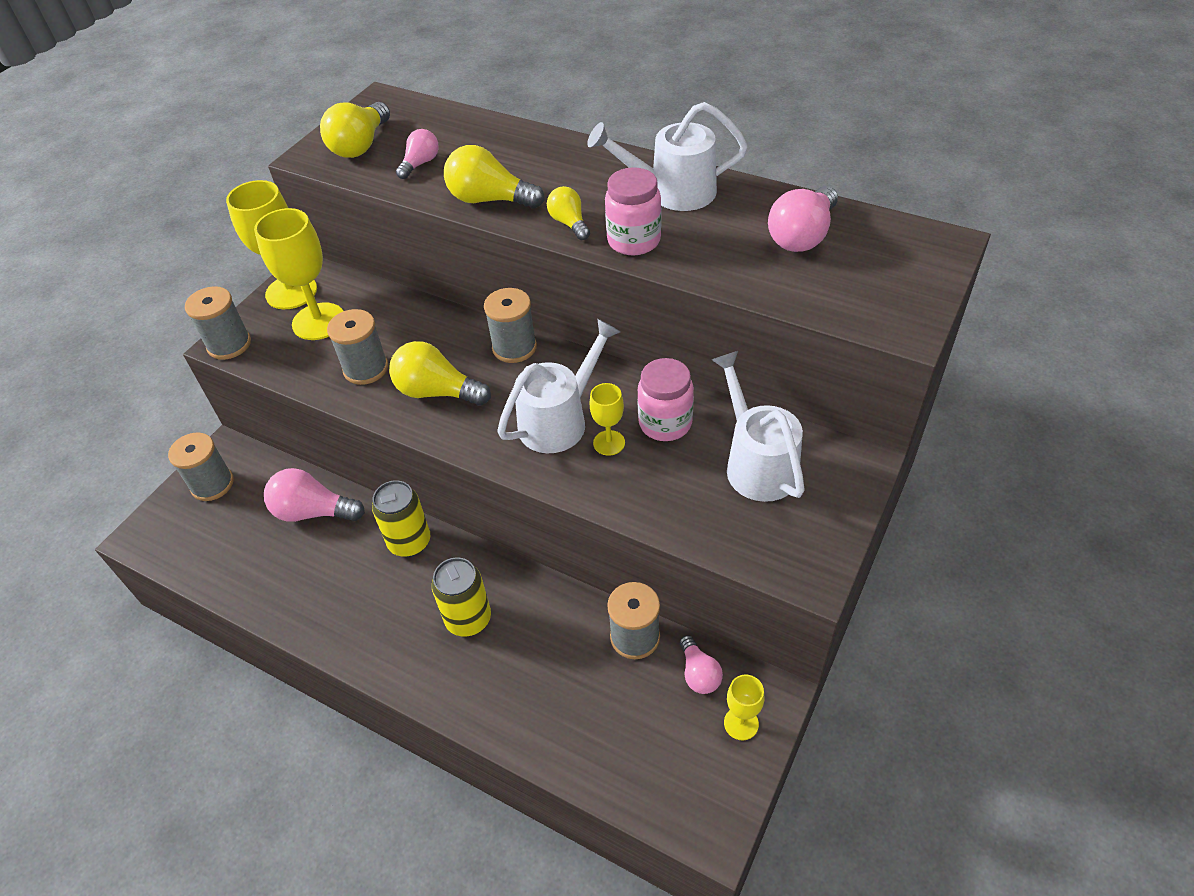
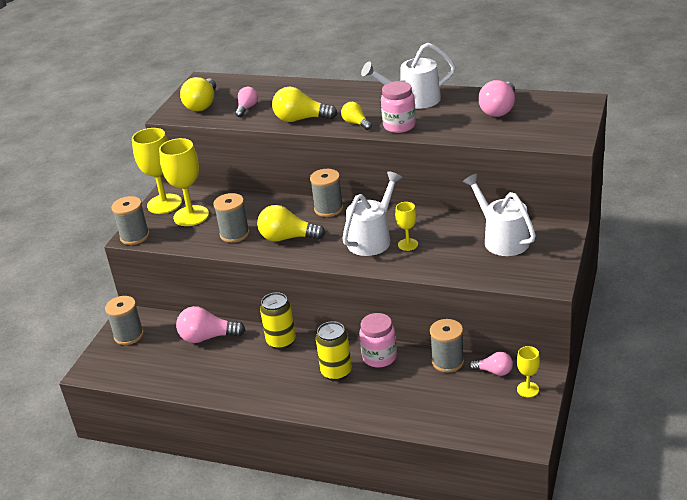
camera: 10 degrees left, 15 degrees down
pink jar [637,358,694,441] -> pink jar moved to [359,313,397,368]
pink light bulb [680,635,723,694] -> pink light bulb turned 45 degrees counterclockwise [469,352,513,376]

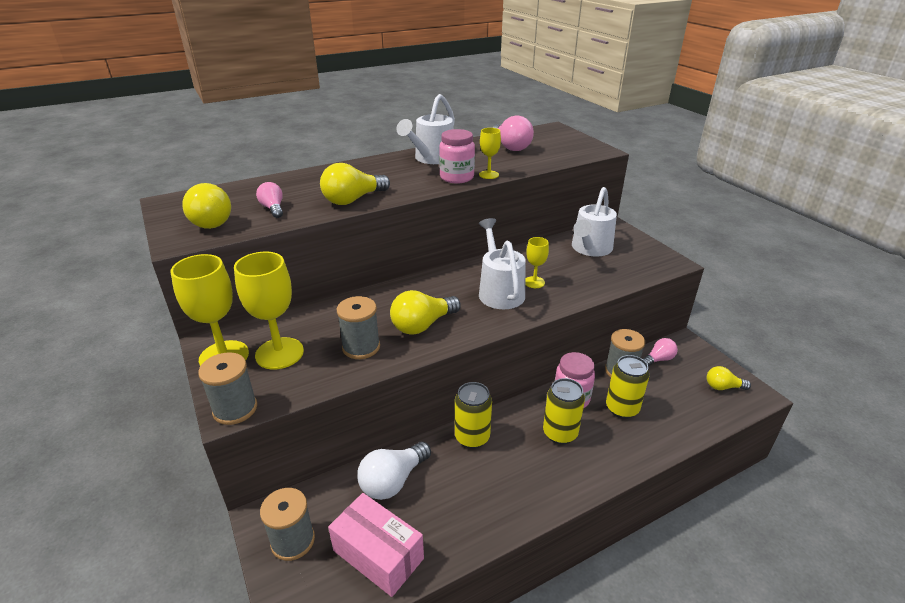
camera: 50 degrees left, 0 degrees up
pink light bulb [176,306,245,343] -> white light bulb [357,442,431,500]
grey spool [310,169,343,217] -> none
yellow light bulb [341,102,372,130] -> yellow light bulb moved to [707,366,751,390]
white watering can [463,173,536,256] -> white watering can turned 75 degrees counterclockwise [572,187,617,257]
yellow goblet [517,346,540,397] -> yellow goblet moved to [479,128,501,179]
none -> pink box [328,493,424,597]
none -> yellow can [606,355,649,419]

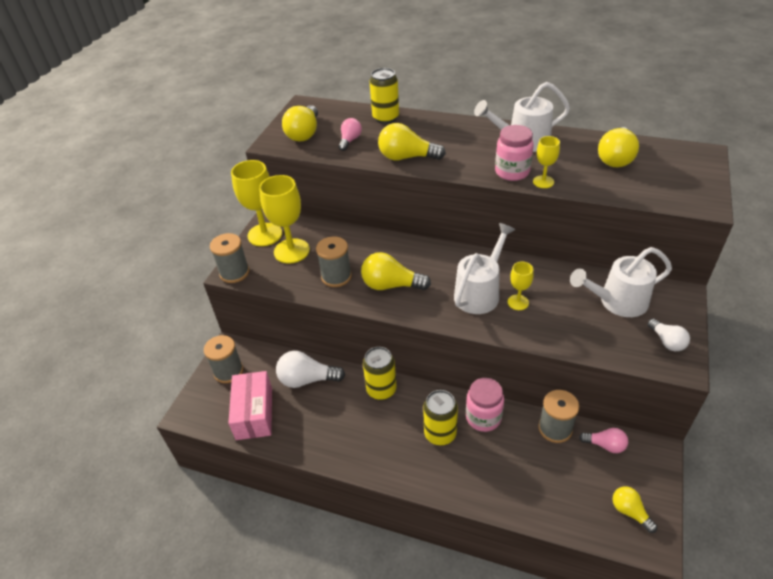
camera: 50 degrees right, 10 degrees up
pink light bulb [492,116,534,151] -> yellow light bulb [598,127,639,167]
yellow can [606,355,649,419] -> yellow can moved to [369,68,399,124]
none -> white light bulb [648,319,690,351]

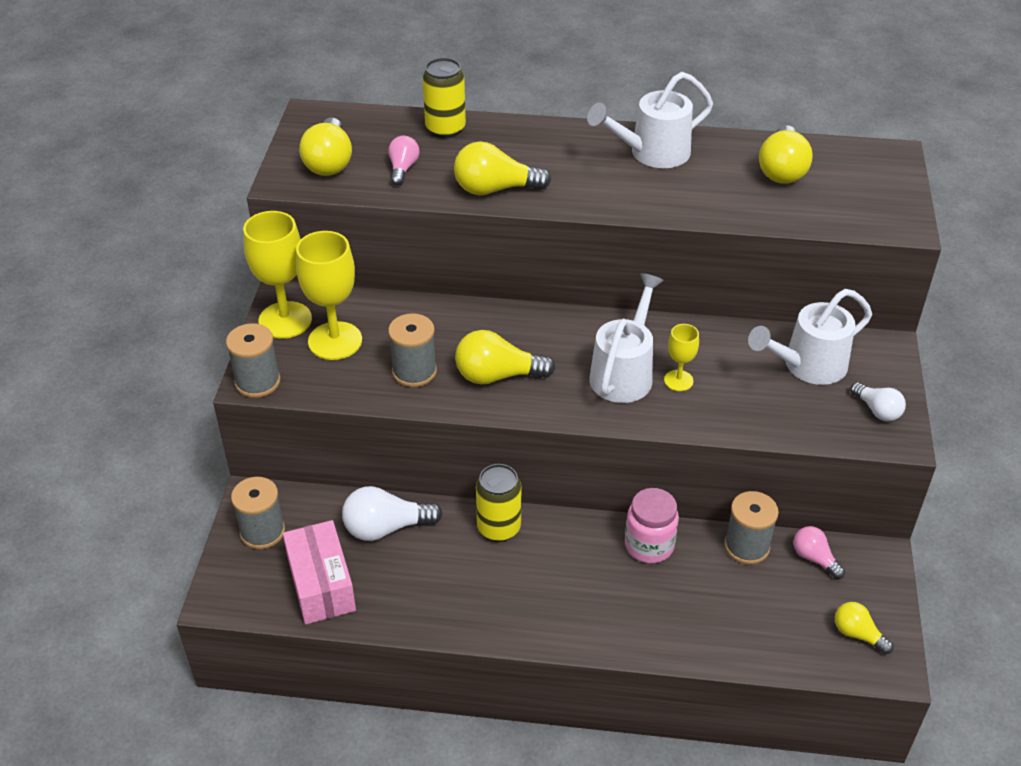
camera: 15 degrees left, 0 degrees up
yellow can [423,390,458,446] -> none
pink jar [495,125,534,181] -> none
yellow goblet [533,136,560,188] -> none
pink light bulb [579,428,628,453] -> pink light bulb turned 135 degrees counterclockwise [793,526,845,579]

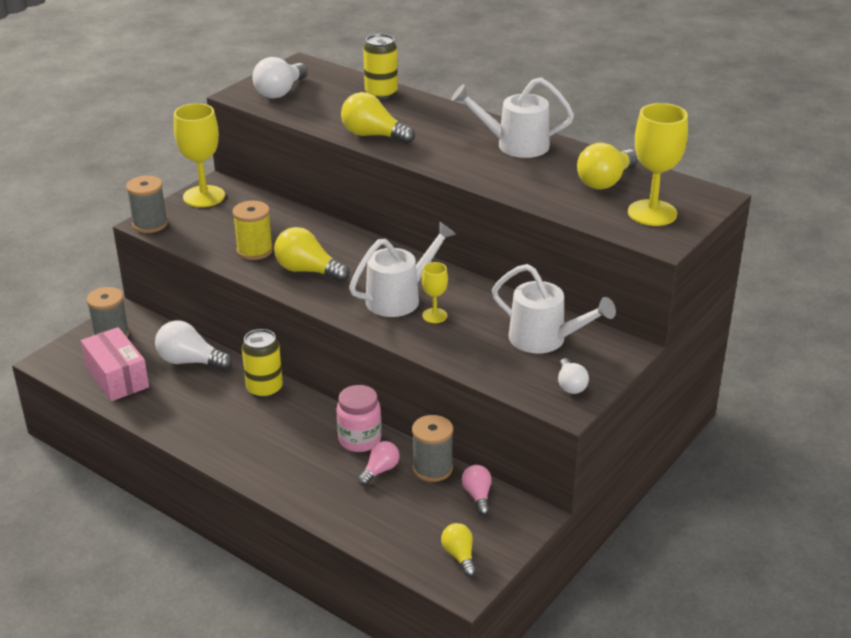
camera: 30 degrees right, 10 degrees down
pink box [283,520,356,625] -> pink box turned 45 degrees counterclockwise [81,327,149,401]
yellow goblet [296,231,362,360] -> yellow goblet moved to [628,103,688,226]
yellow light bulb [299,117,352,176] -> white light bulb [253,57,308,99]
pink light bulb [388,136,420,186] -> pink light bulb moved to [358,441,400,486]
grey spool [388,313,437,387] -> yellow spool [233,201,273,260]
white watering can [748,289,872,385] -> white watering can turned 150 degrees counterclockwise [492,264,616,353]

